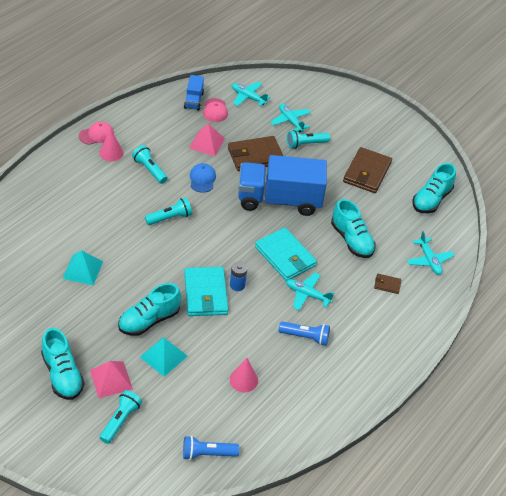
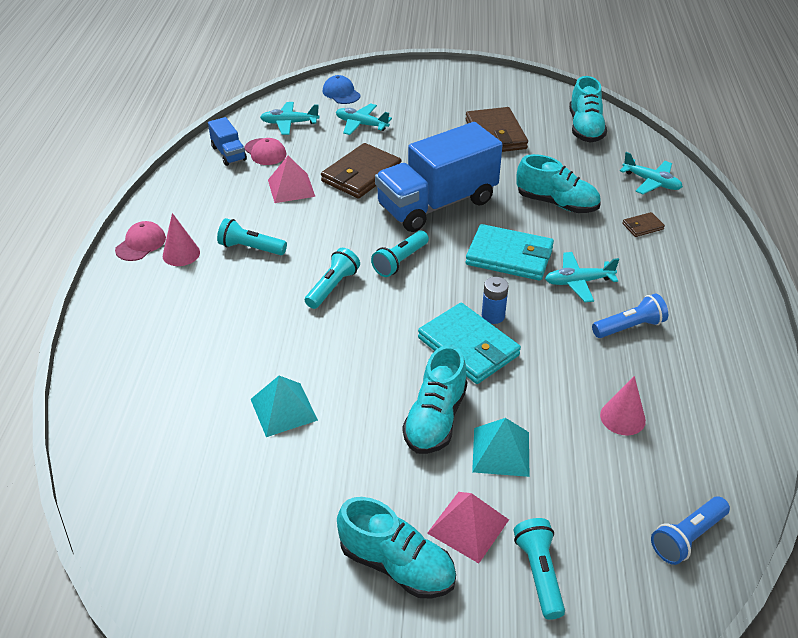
camera: 30 degrees left, 5 degrees down
blue cap [190,163,216,193] -> blue cap moved to [323,75,361,104]
turquoise flashlight [287,130,330,149] -> turquoise flashlight moved to [371,230,429,277]

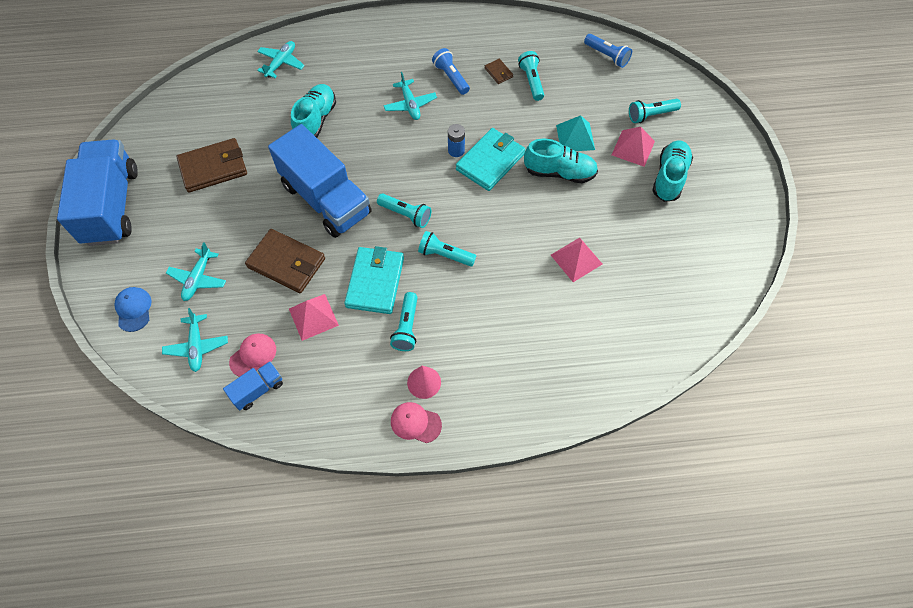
camera: 100 degrees left, 20 degrees up
turquoise pyramid [251,376,318,437] -> pink pyramid [551,238,602,282]
blue cap [323,75,361,104] -> blue cap turned 120 degrees clockwise [114,287,151,332]
turquoise wallet [466,224,554,281] -> turquoise wallet moved to [344,246,404,314]
turquoise shoe [569,76,607,142] -> none
pink cone [600,376,646,435] -> turquoise flashlight [518,51,544,101]
brown wallet [622,212,665,237] -> brown wallet moved to [484,59,513,84]
none -> blue truck [57,139,138,246]

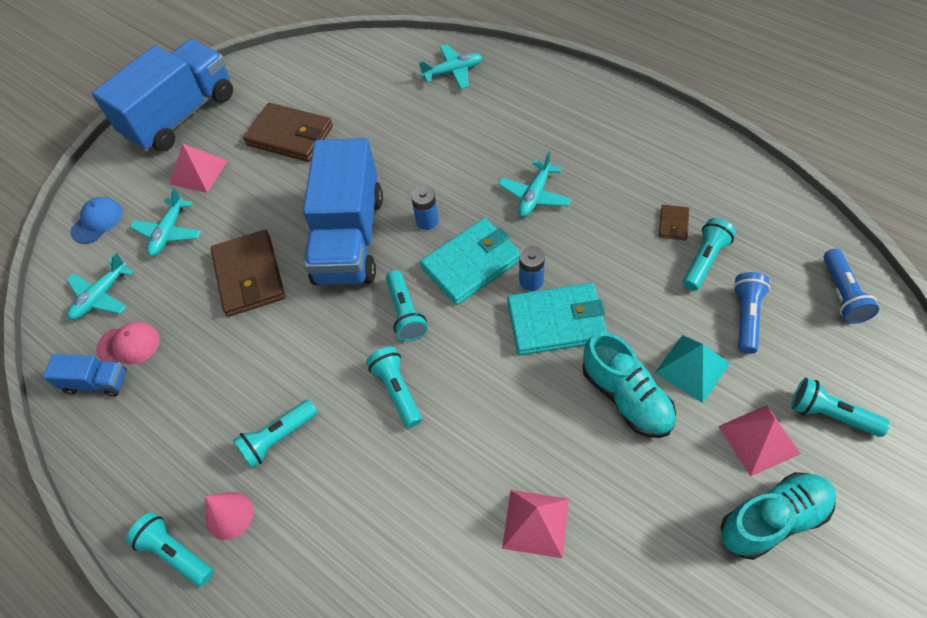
camera: 50 degrees right, 5 degrees down
turquoise plane [166,242,226,301] -> turquoise plane turned 45 degrees counterclockwise [130,188,201,256]
pink pyramid [289,294,339,341] -> pink pyramid moved to [170,143,228,193]
turquoise shoe [291,84,336,138] -> none
turquoise wallet [344,246,404,314] -> turquoise wallet moved to [420,218,521,305]
pink cap [391,402,442,443] -> turquoise flashlight [126,512,213,587]
blue flashlight [432,48,470,95] -> blue flashlight moved to [733,272,770,354]
none -> blue battery [411,186,439,230]

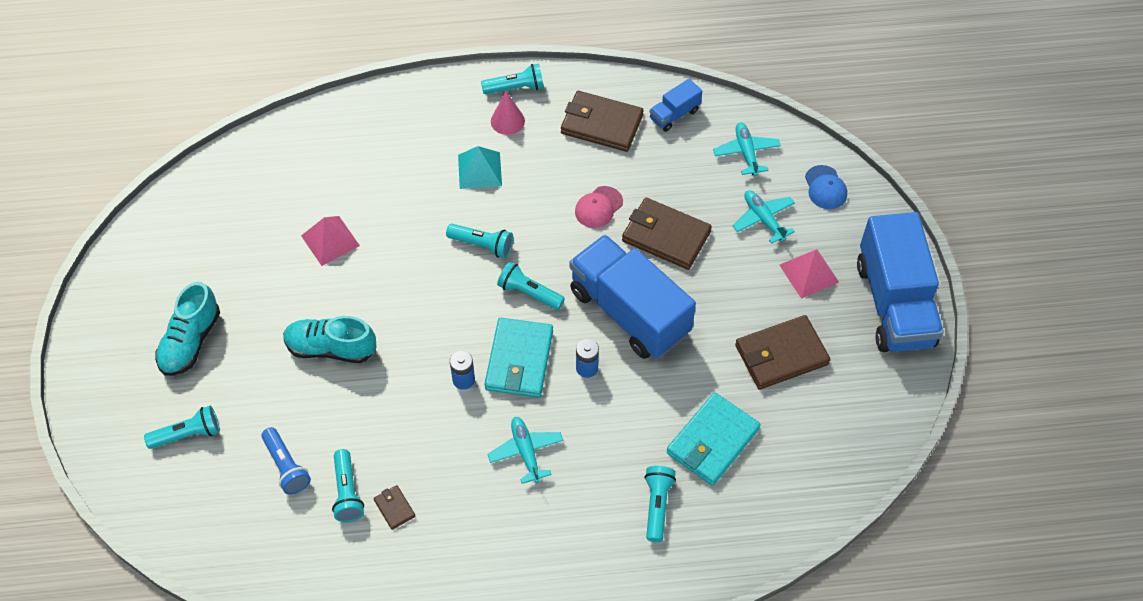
camera: 130 degrees right, 0 degrees up
pink cap [96,322,159,364] -> pink cap moved to [575,186,623,228]
turquoise flashlight [233,400,318,468] -> turquoise flashlight moved to [645,466,676,542]
turquoise plane [419,44,482,89] -> none
turquoise wallet [507,283,607,355] -> turquoise wallet moved to [667,392,761,486]
turquoise pyramid [655,335,730,403] -> turquoise pyramid moved to [458,146,502,189]
pink pyramid [718,405,801,477] -> none
blue flashlight [823,249,879,324] -> none
none -> brown wallet [561,91,644,152]

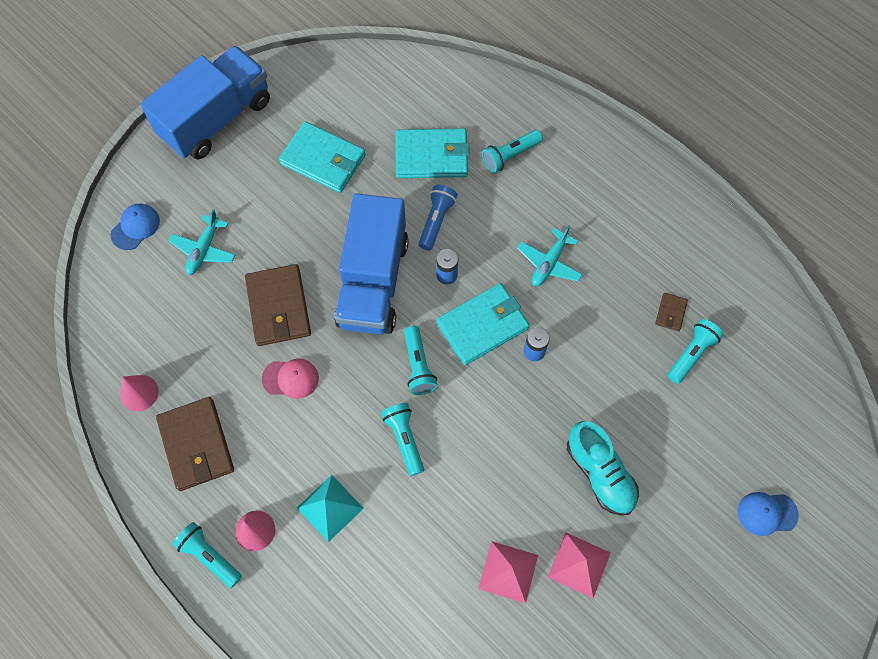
camera: 130 degrees left, 10 degrees up
turquoise flashlight [144,406,220,449] -> blue cap [738,492,799,536]
turquoise shoe [155,282,220,376] -> none
blue flashlight [261,427,311,494] -> blue flashlight moved to [418,185,458,250]
blue truck [650,79,702,132] -> pink cone [120,375,159,411]
turquoise plane [713,122,781,176] -> none
brown wallet [735,315,831,390] -> turquoise wallet [279,121,366,193]
pink pyramid [779,249,839,299] -> pink pyramid moved to [548,533,611,598]

